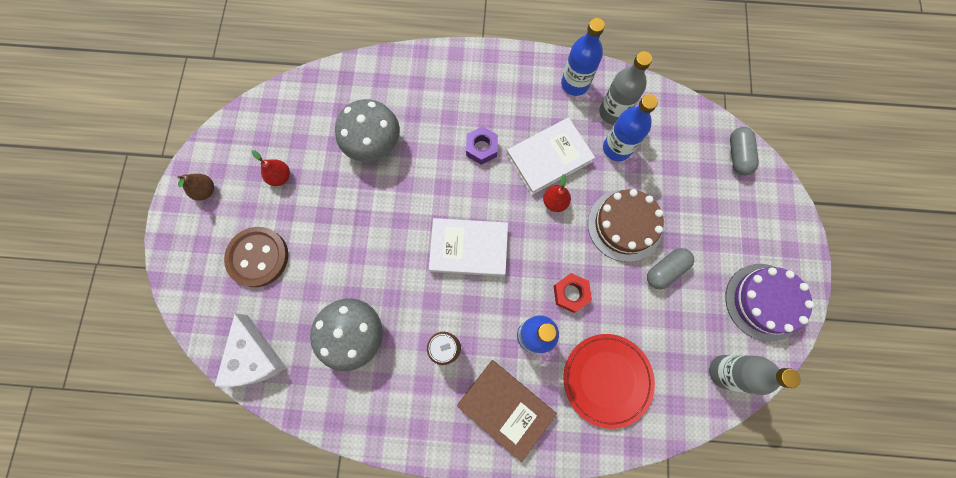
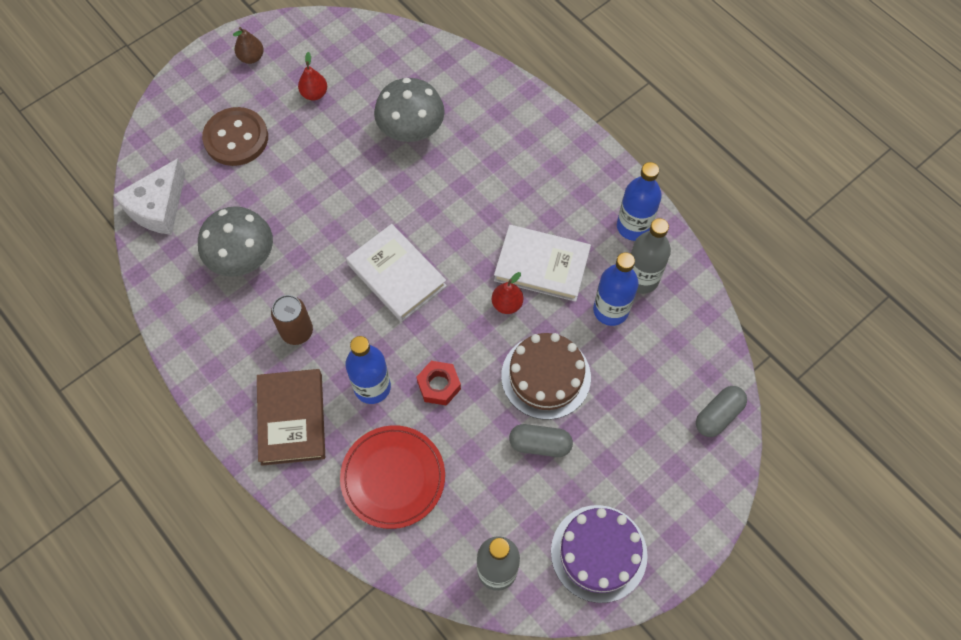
camera: 45 degrees right, 10 degrees down
purple nut [466,126,498,165] -> none

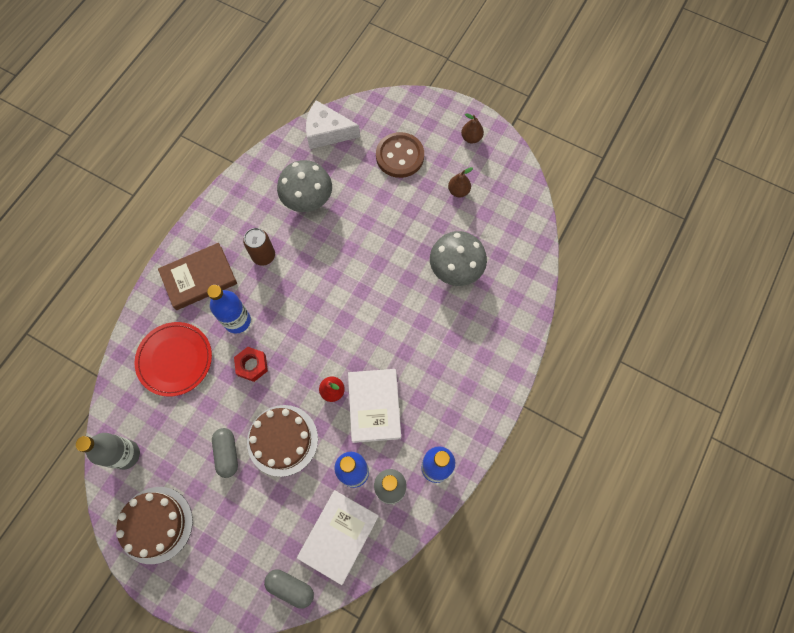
camera: 70 degrees right, 5 degrees up
red pear [298,52,327,100] -> brown pear [448,167,473,197]
white book [346,224,447,322] -> white book moved to [297,490,379,585]
purple cake [551,505,648,603] -> brown cake [116,487,193,564]

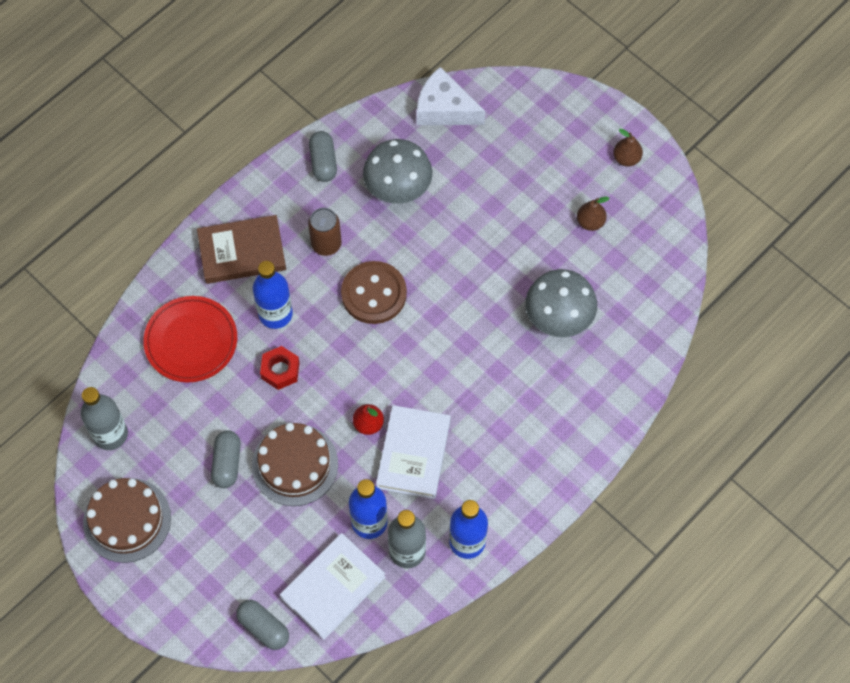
camera: 15 degrees right, 5 degrees down
brown button [376,132,424,178] -> brown button moved to [341,261,407,324]
none -> grey capsule [309,131,337,182]

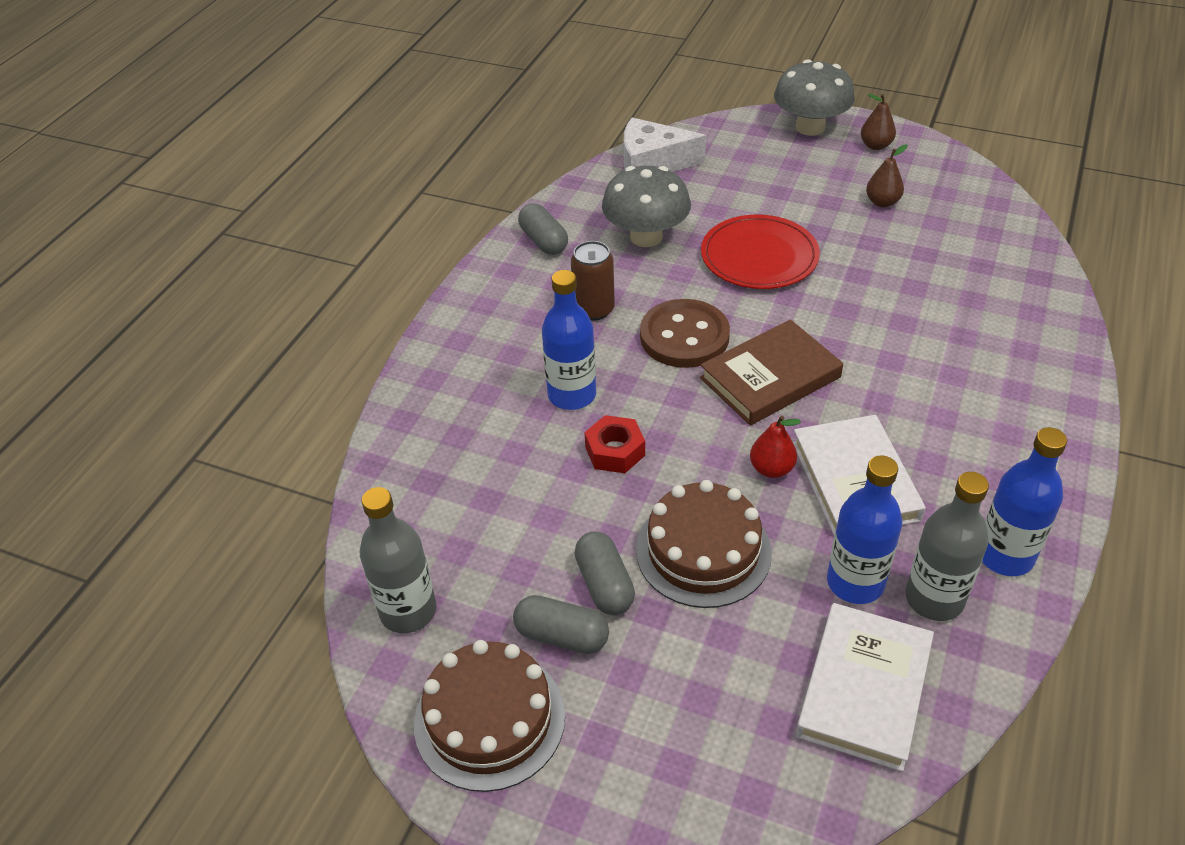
camera: 20 degrees left, 20 degrees down
red plate [143,296,237,383] -> red plate moved to [701,214,820,289]
brown book [197,215,286,284] -> brown book moved to [700,319,843,425]
grey capsule [236,600,289,650] -> grey capsule moved to [513,595,609,654]
grey mushroom [525,269,597,337] -> grey mushroom moved to [774,59,855,136]

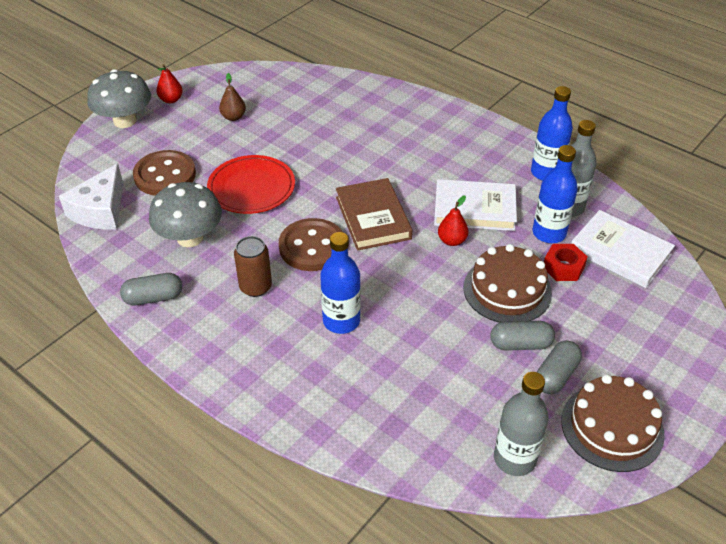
camera: 75 degrees left, 0 degrees up
red nut [584,415,645,473] -> red nut moved to [544,244,588,281]
brown pear [861,94,896,150] -> red pear [156,64,183,103]
none -> brown button [133,150,196,196]

